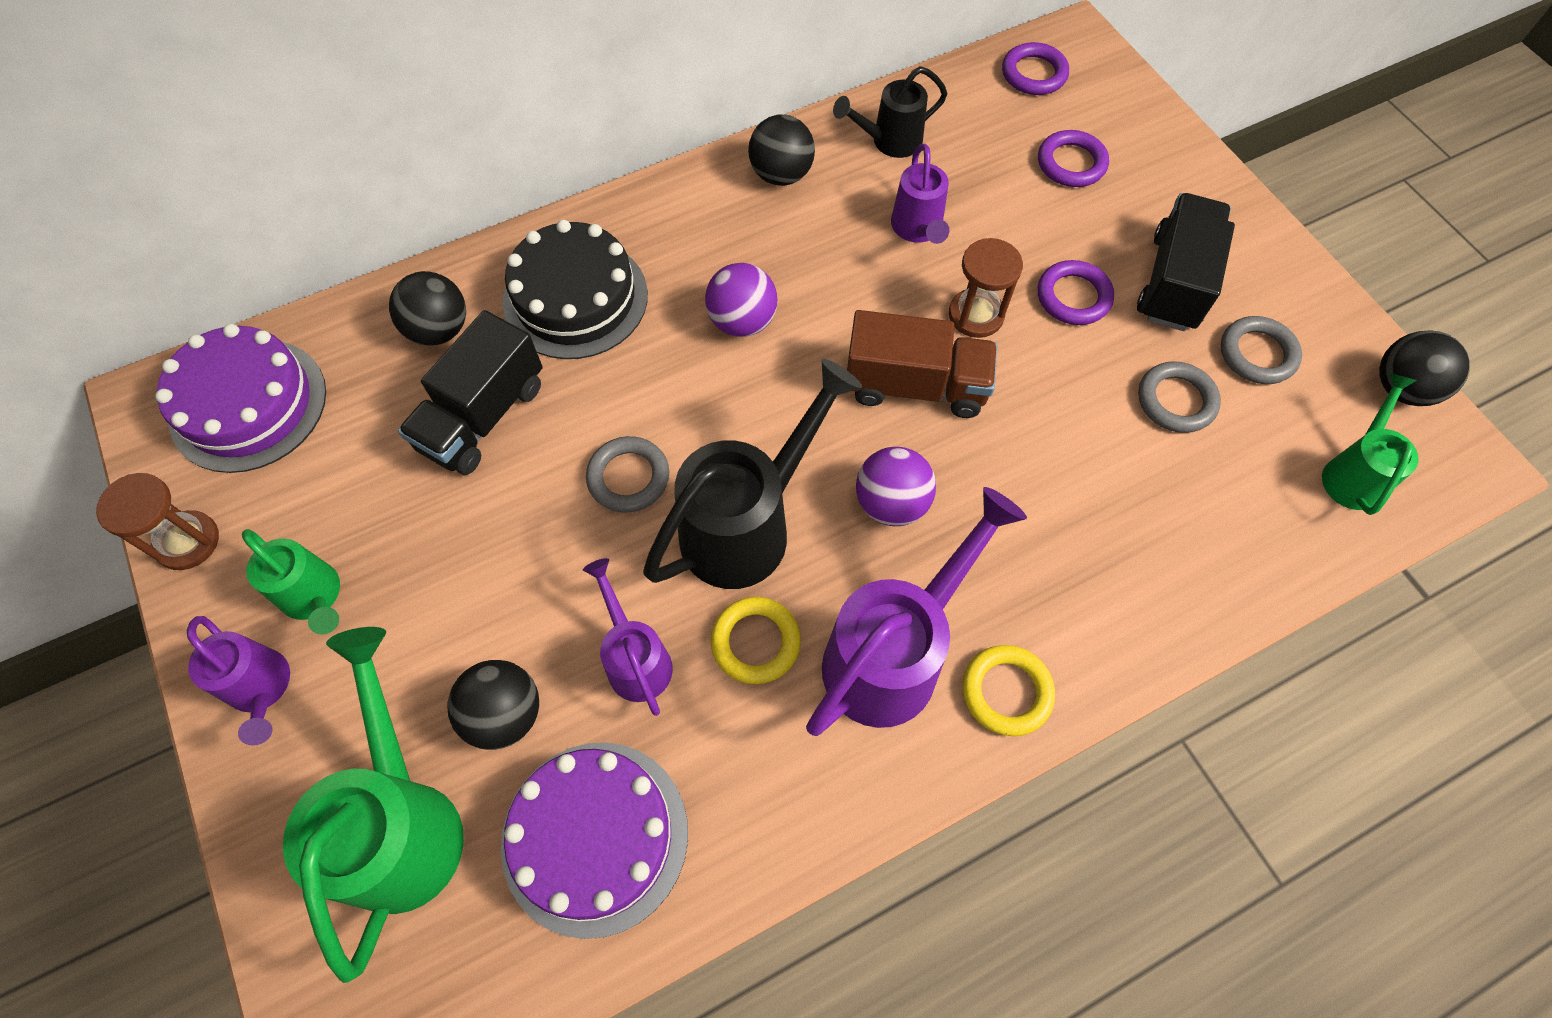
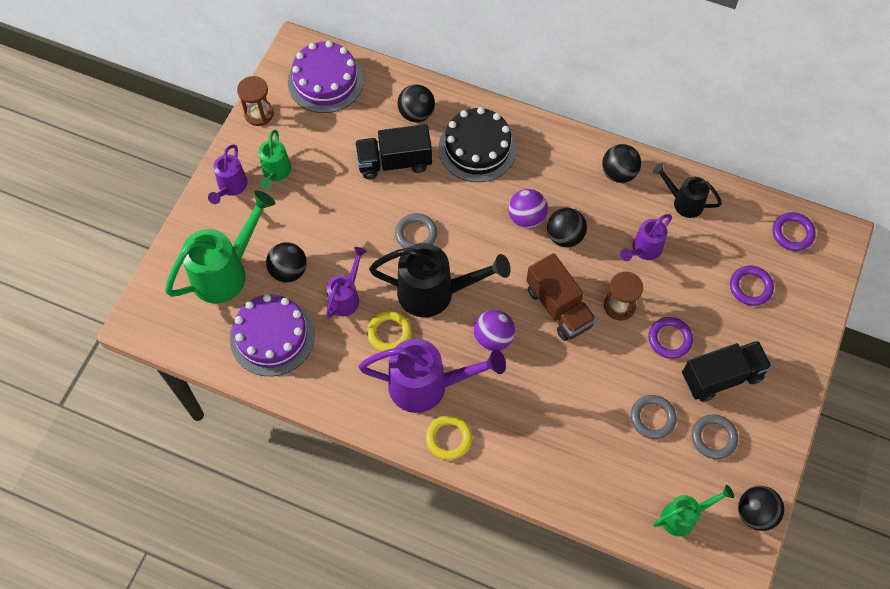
camera: 50 degrees right, 0 degrees up
none -> black ball [547,208,587,247]

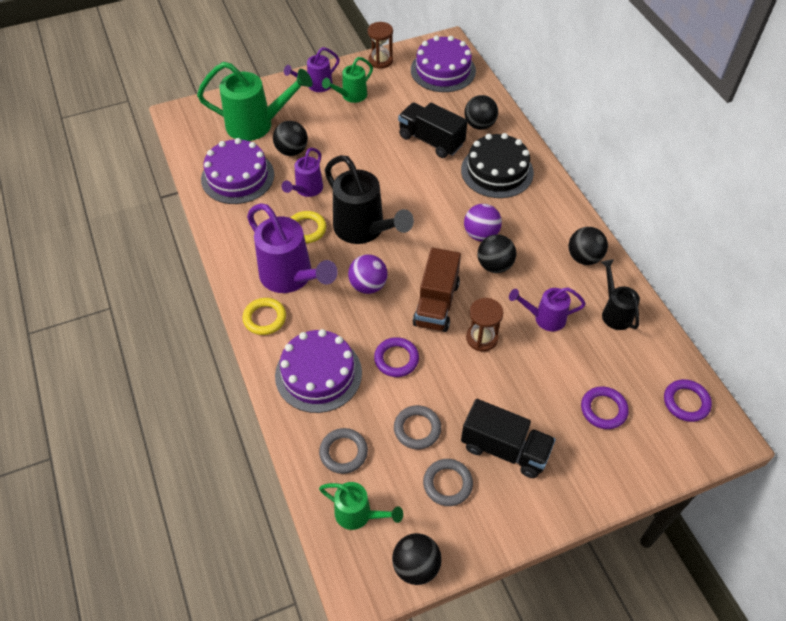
camera: 45 degrees right, 10 degrees down
purple watering can [326,247,367,318] -> purple watering can turned 135 degrees clockwise [282,148,323,197]
grey ring [395,213,438,248] -> grey ring moved to [319,428,368,474]
purple ring [648,317,693,359] -> purple ring moved to [374,337,419,377]
none -> purple cake [275,329,362,413]

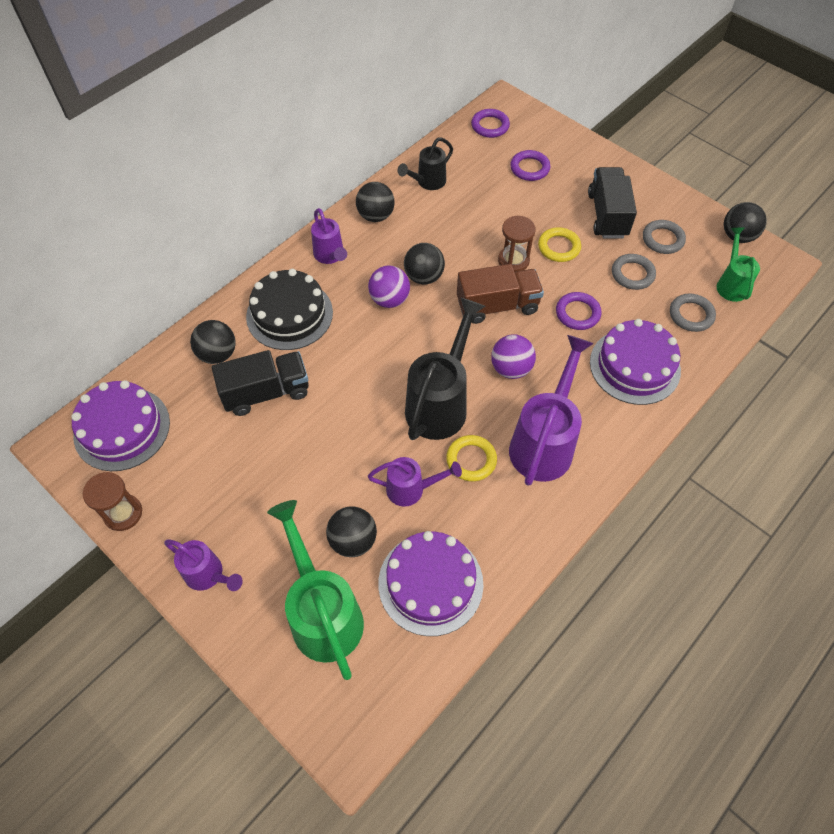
camera: 115 degrees left, 5 degrees up
yellow ring [243,298,286,335] -> yellow ring moved to [538,227,581,262]
green watering can [322,57,373,103] -> none
black truck [398,102,467,158] -> black truck turned 120 degrees counterclockwise [212,350,309,416]
purple watering can [509,287,586,332] -> purple watering can moved to [311,208,347,264]

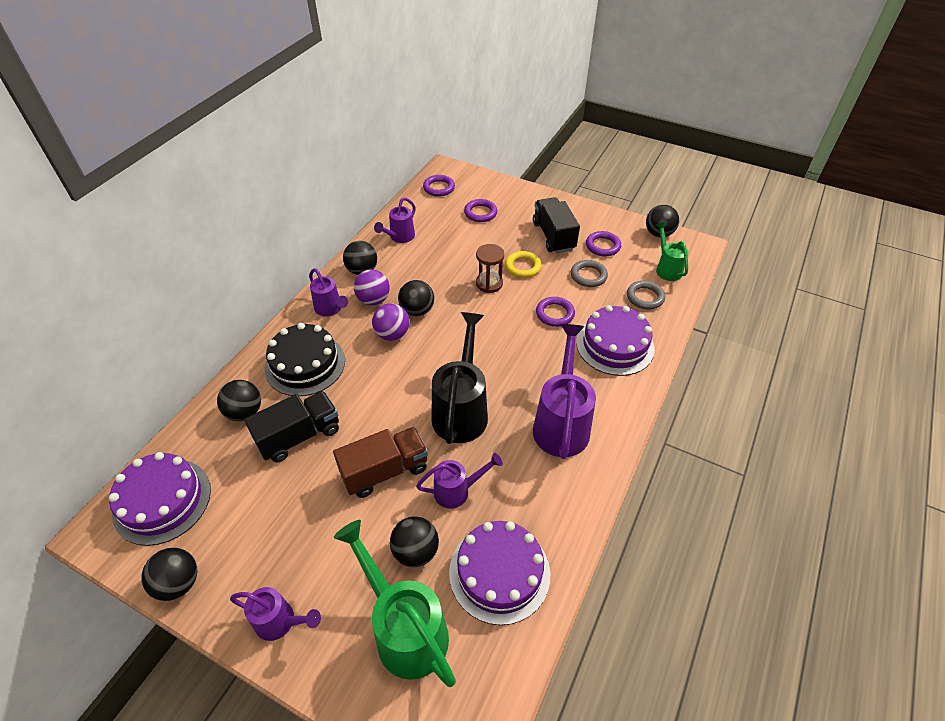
camera: 15 degrees left, 10 degrees down
brown hourglass [83,472,142,531] -> black ball [142,548,197,601]
black watering can [397,137,453,190] -> purple watering can [374,197,416,243]
yellow ring [446,435,497,481] -> none
brown truck [457,264,544,324] -> brown truck moved to [333,427,428,498]
purple ball [491,334,536,379] -> purple ball moved to [354,269,390,305]
grey ring [643,220,686,254] -> purple ring [586,231,621,256]

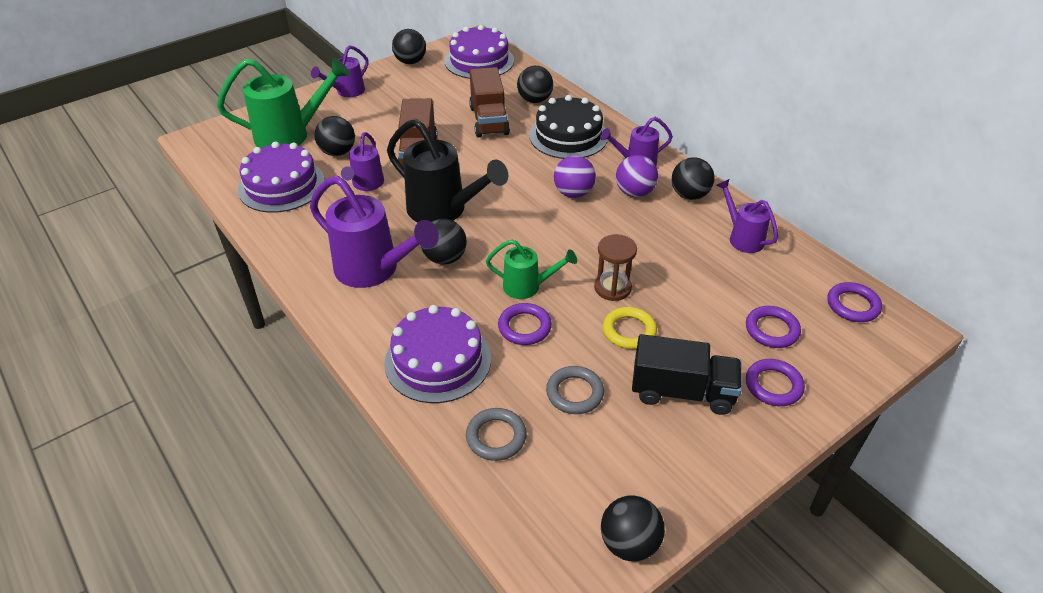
camera: 115 degrees right, 5 degrees down
black truck [244,391,339,463] -> brown truck [469,67,510,137]
black ball [398,280,434,316] -> black ball moved to [421,219,467,265]
purple ring [586,231,621,256] -> purple ring moved to [746,359,805,406]
green watering can [656,222,689,281] -> green watering can moved to [486,239,577,299]

